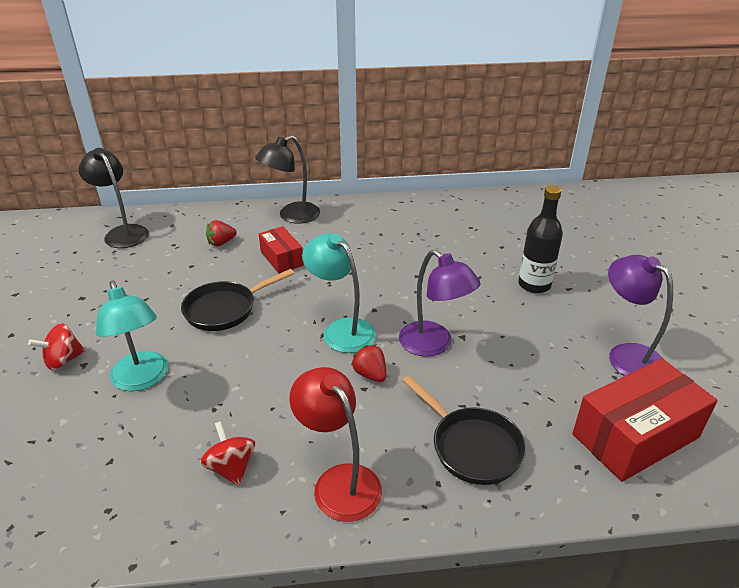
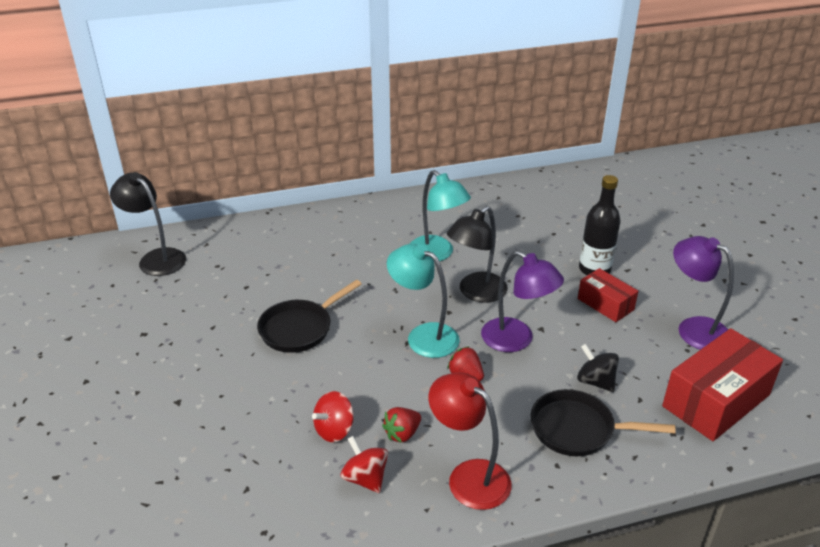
camera: 10 degrees left, 0 degrees up
red spinning top [28,323,86,370] -> red spinning top moved to [312,391,354,442]
turquoise lamp [96,281,168,391] -> turquoise lamp moved to [410,170,471,262]
red strawberry [206,220,237,246] -> red strawberry moved to [382,407,421,443]
black lamp [255,136,320,224] -> black lamp moved to [447,206,507,303]
red box [259,226,304,274] -> red box moved to [578,268,638,322]
black pan [402,375,526,485] -> black pan turned 150 degrees clockwise [531,389,676,456]
none -> black spinning top [577,344,619,392]

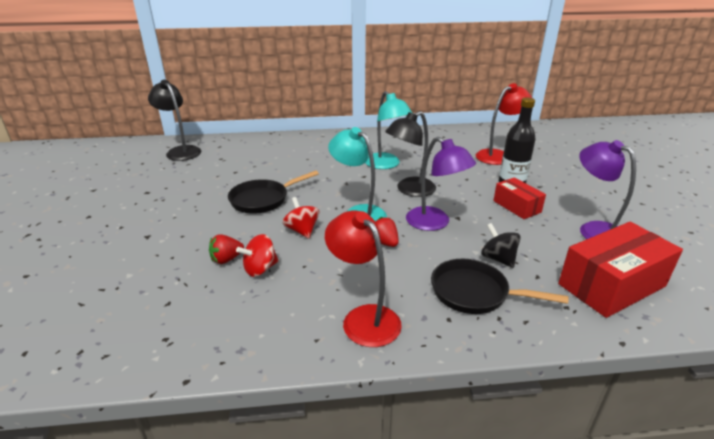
camera: 10 degrees right, 5 degrees down
red spinning top [341,436,388,493] -> red spinning top moved to [282,197,319,239]
red strawberry [382,407,421,443] -> red strawberry moved to [209,234,244,264]
none -> red lamp [476,83,532,165]

